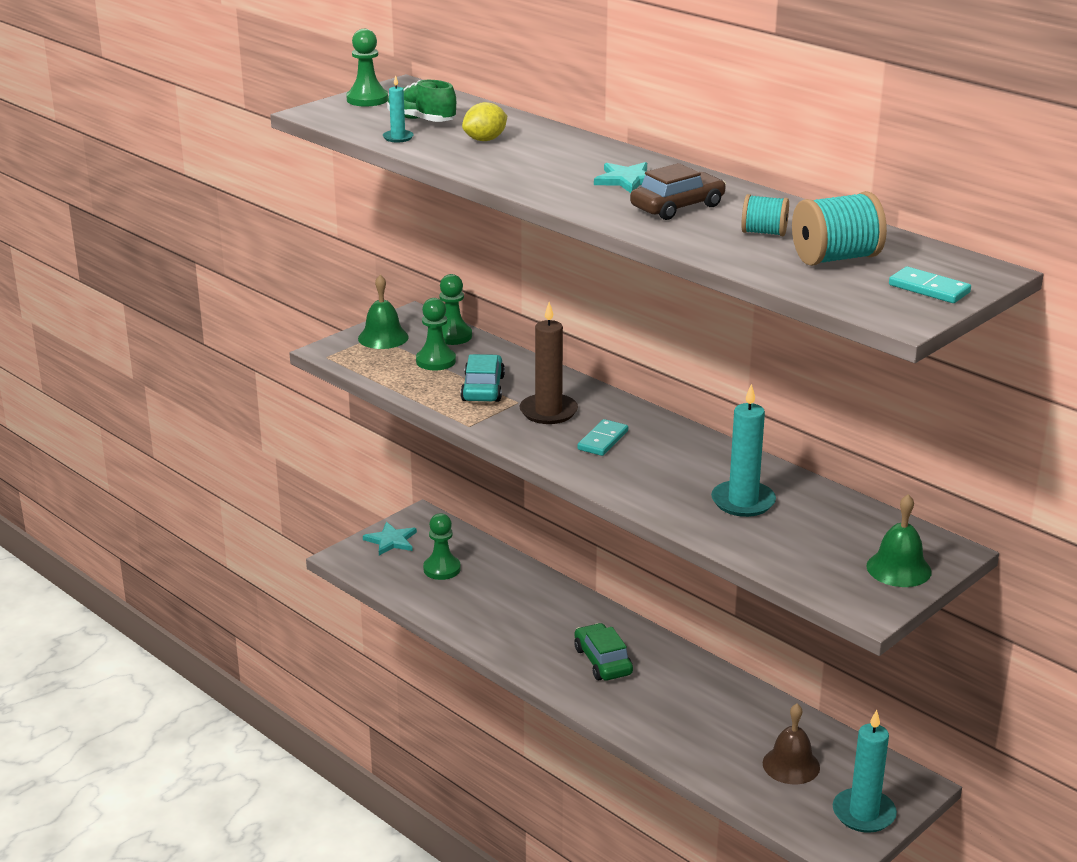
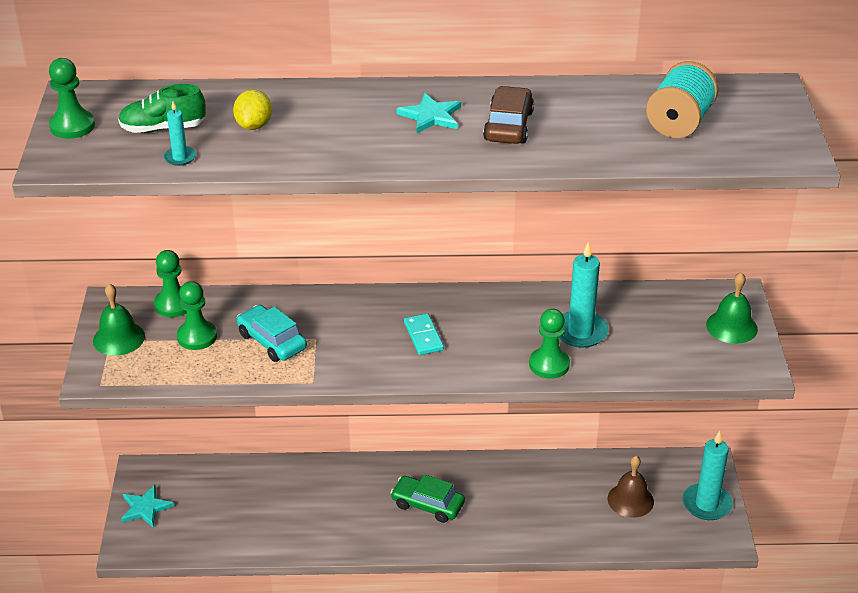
camera: 45 degrees left, 10 degrees up
green pawn [423,513,461,580] -> green pawn moved to [529,308,570,379]
brown candle [519,302,578,424] -> none
turquoise spool [741,194,789,236] -> none
turquoise domino [889,267,971,303] -> none

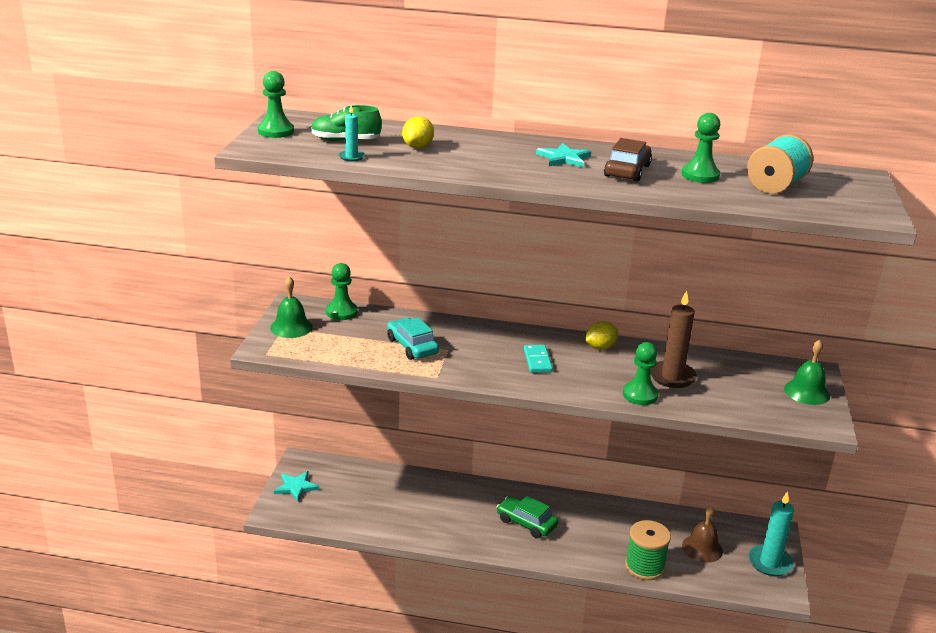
camera: 10 degrees right, 10 degrees down
green pawn [177,281,217,350] -> green pawn moved to [681,113,720,183]
turquoise candle [560,241,609,348] -> brown candle [650,291,697,388]
none -> yellow lemon [585,321,618,350]
none -> green spool [625,520,671,580]

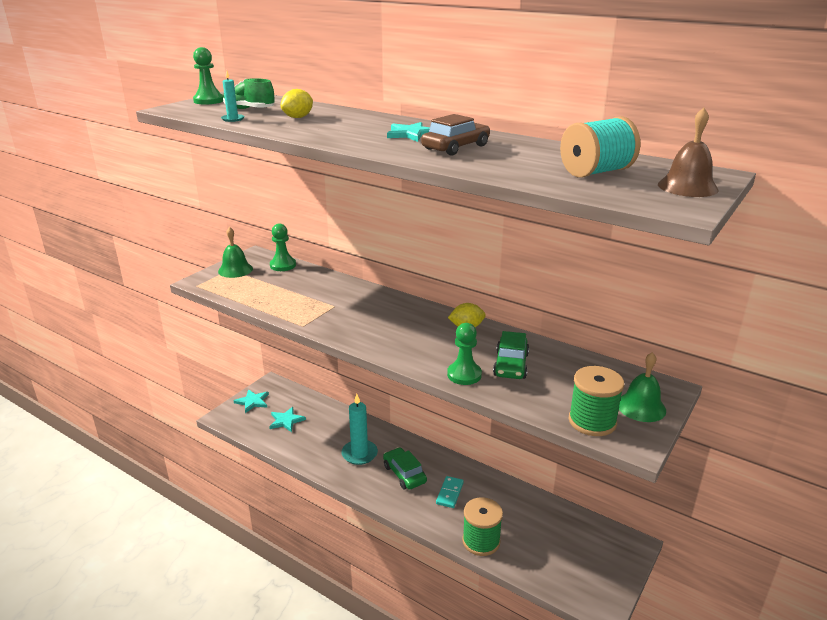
camera: 25 degrees right, 0 degrees up
turquoise car [387,318,439,360] -> none
turquoise domino [524,345,553,373] -> turquoise domino moved to [436,476,464,508]
brown candle [650,291,697,388] -> green car [493,331,529,379]
green pawn [681,113,720,183] -> none
brown bell [682,505,723,563] -> brown bell moved to [658,108,719,197]
turquoise candle [749,491,794,576] -> turquoise candle moved to [342,394,378,465]
none -> turquoise star [269,407,306,432]
none -> green spool [569,366,624,436]

